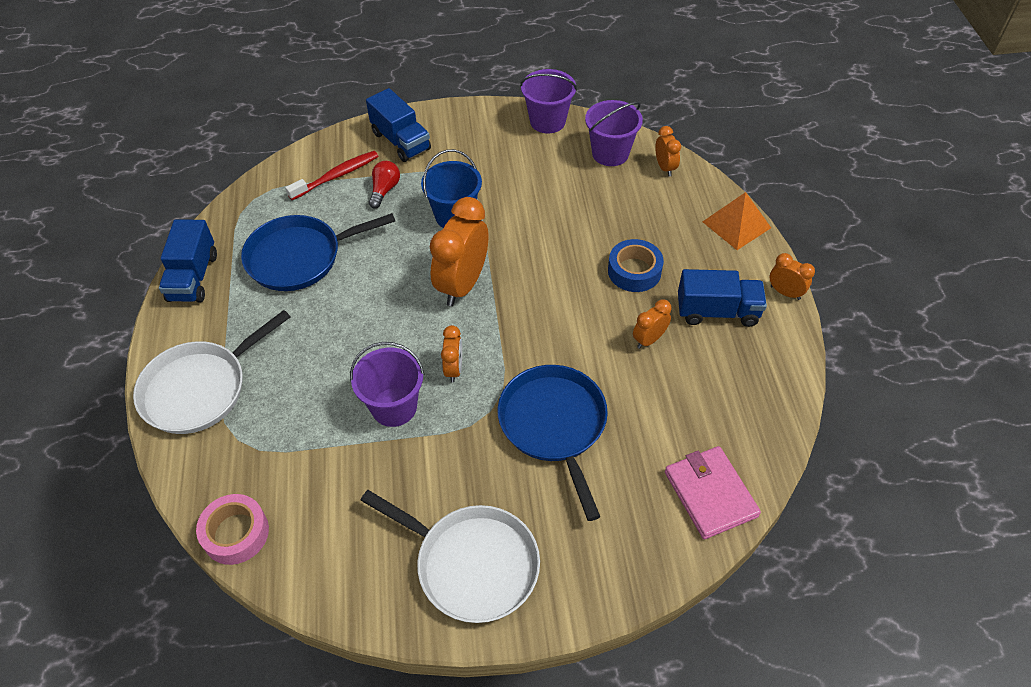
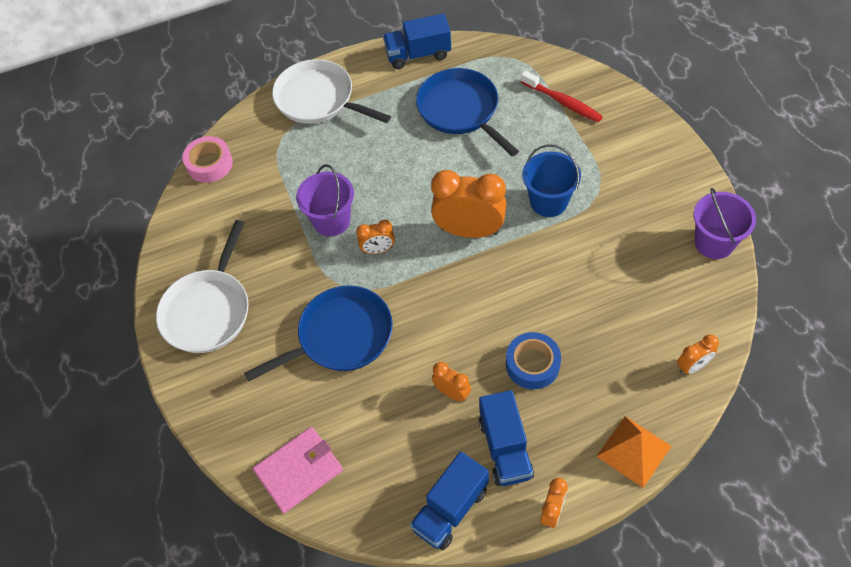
camera: 80 degrees right, 5 degrees up
blue truck [366,88,431,162] -> blue truck moved to [410,451,489,550]
red light bulb [369,161,400,209] -> none
purple bucket [585,100,643,166] -> none

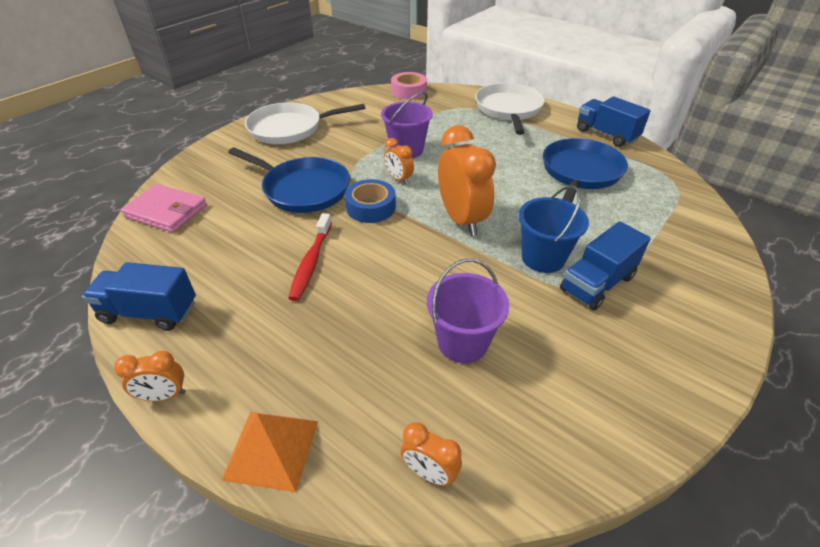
camera: 55 degrees right, 15 degrees down
orange clock [432,362,471,402] -> none
blue truck [479,390,534,486] -> blue truck moved to [560,221,651,310]
blue tape [506,332,561,389] -> blue tape moved to [345,179,396,223]
red toothbrush [521,70,603,122] -> red toothbrush moved to [288,213,332,301]
purple bucket [694,188,756,259] -> purple bucket moved to [427,259,509,363]

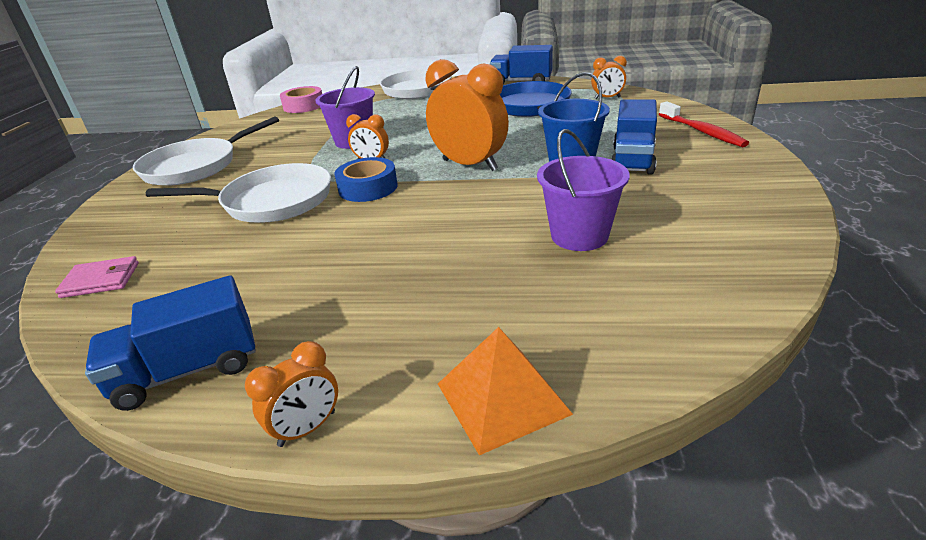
camera: 30 degrees left, 10 degrees down
pink wallet [121,184,207,233] -> pink wallet [55,256,139,298], size x0.65
blue pan [228,147,350,213] -> white pan [146,163,331,223]
red toothbrush [288,213,332,301] -> red toothbrush moved to [659,102,749,147]
orange clock [401,422,462,486] -> orange clock moved to [591,56,627,99]

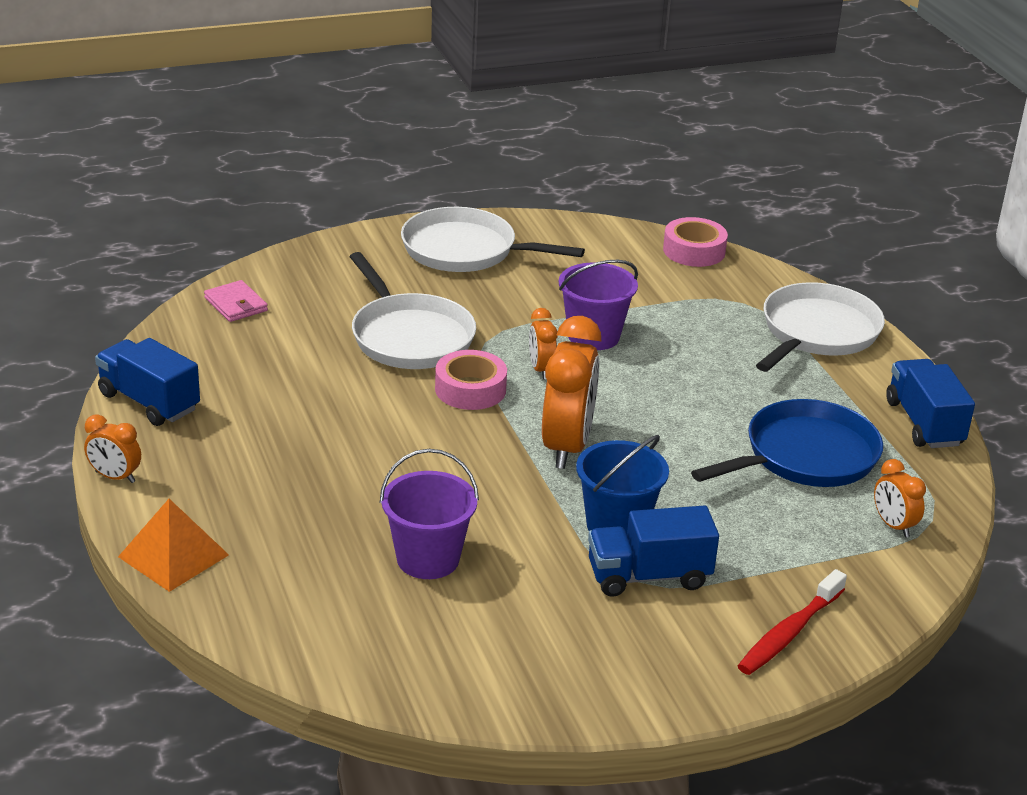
camera: 60 degrees right, 0 degrees up
blue tape [334,157,398,202] -> pink tape [435,350,507,410]

